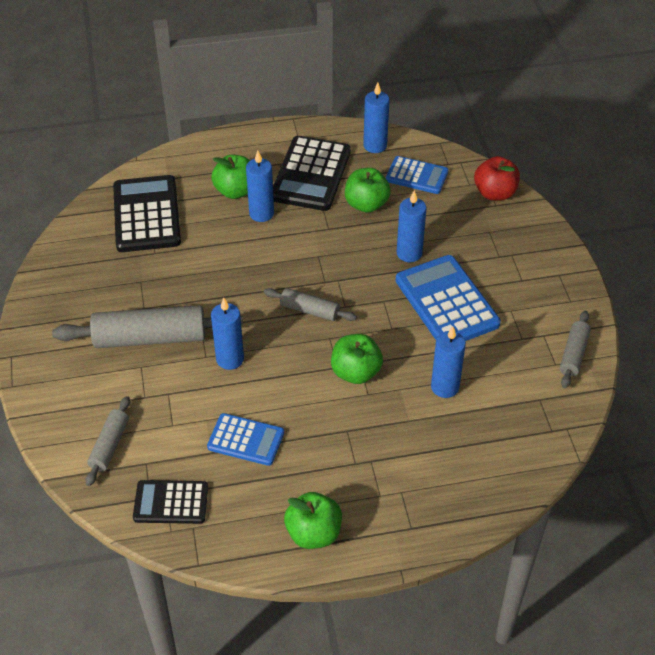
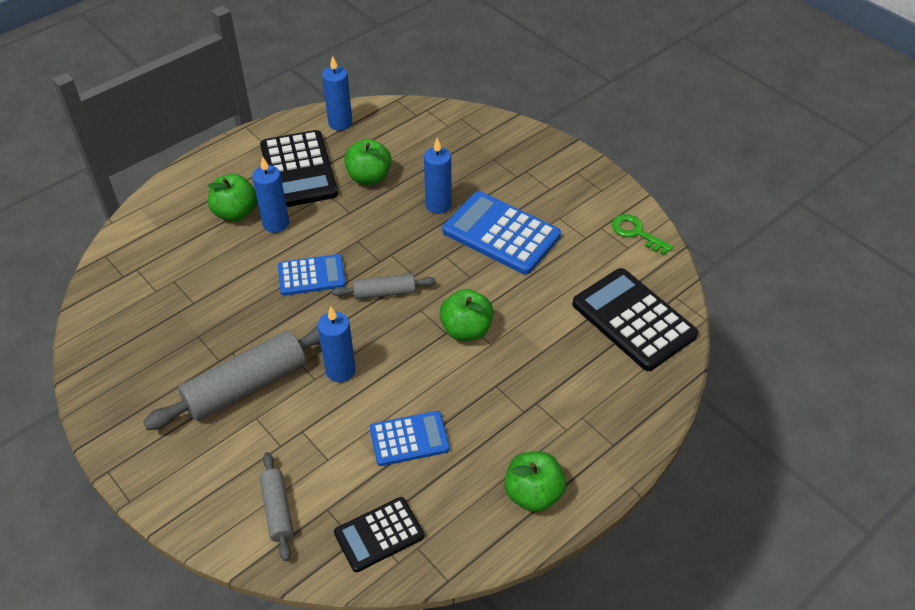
camera: 30 degrees left, 0 degrees up
black calculator [113,175,181,252] -> black calculator moved to [572,268,698,371]
blue calculator [386,156,449,194] -> blue calculator moved to [278,254,346,296]
blue candle [431,326,466,398] -> none
red apple [474,156,520,201] -> none
grey rolling pin [560,311,591,388] -> green key [612,214,673,255]

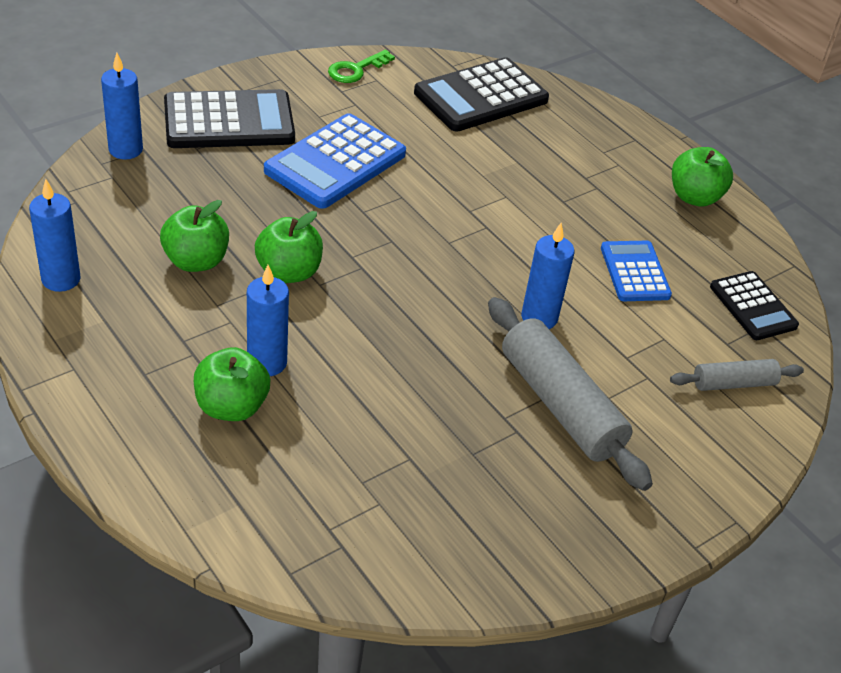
camera: 90 degrees left, 5 degrees down
black calculator [260,130,338,207] -> black calculator moved to [164,89,295,148]
blue calculator [278,254,346,296] -> none
grey rolling pin [332,274,436,300] -> none
blue candle [424,138,452,214] -> blue candle moved to [101,53,143,159]
green apple [439,289,494,341] -> green apple moved to [255,211,323,283]

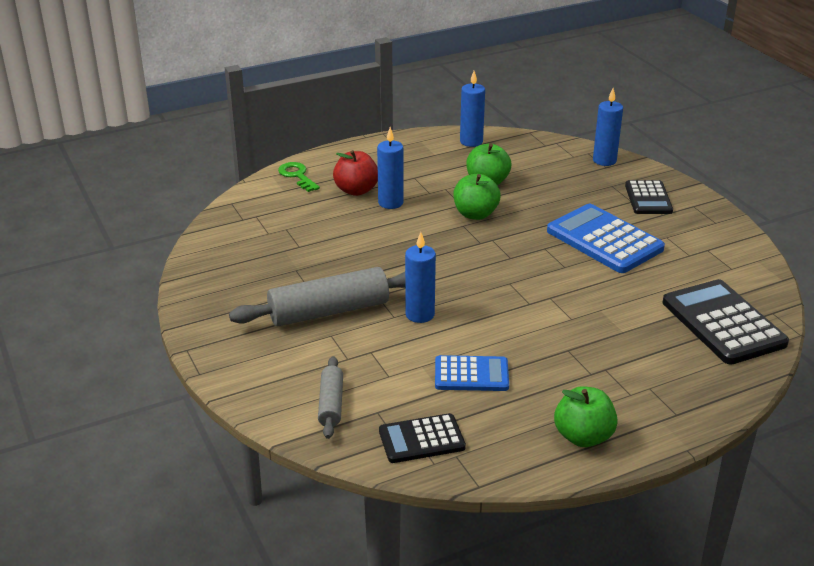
camera: 105 degrees right, 10 degrees down
black calculator [164,89,295,148] -> black calculator [625,180,673,214], size x0.60
green apple [194,347,270,421] -> red apple [333,150,378,196]
green key [328,50,395,83] -> green key moved to [278,162,320,192]

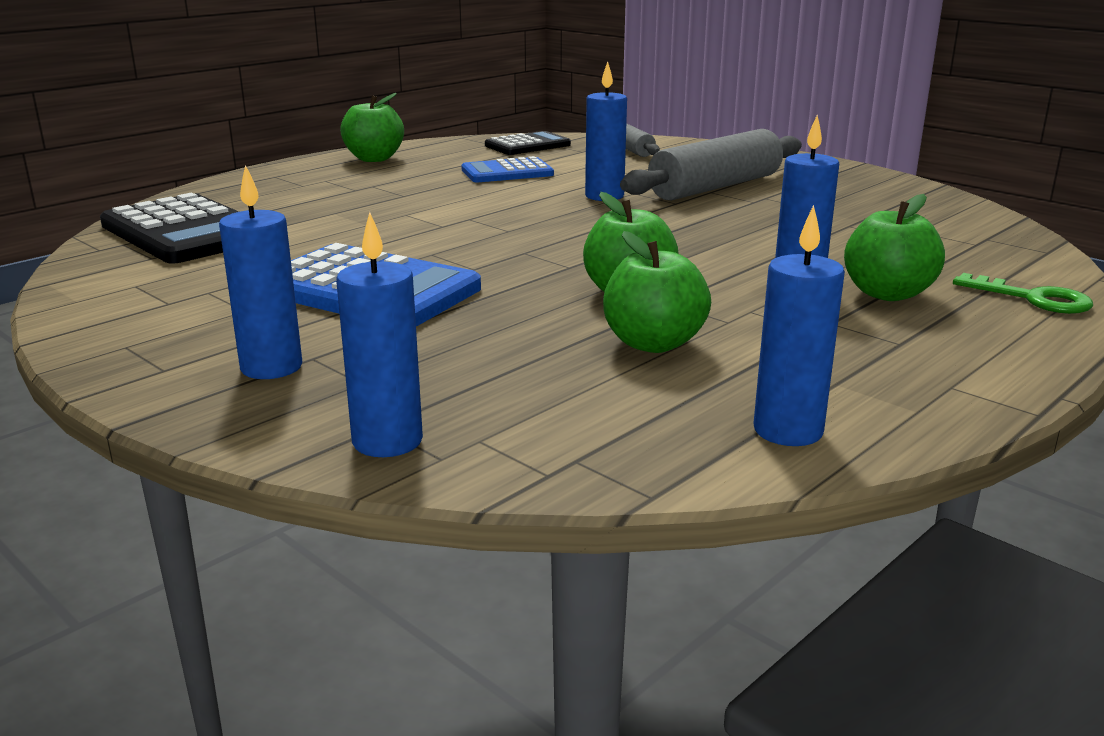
camera: 160 degrees right, 10 degrees down
red apple [333,150,378,196] -> green apple [844,194,945,301]
black calculator [625,180,673,214] -> blue candle [219,165,302,379]

